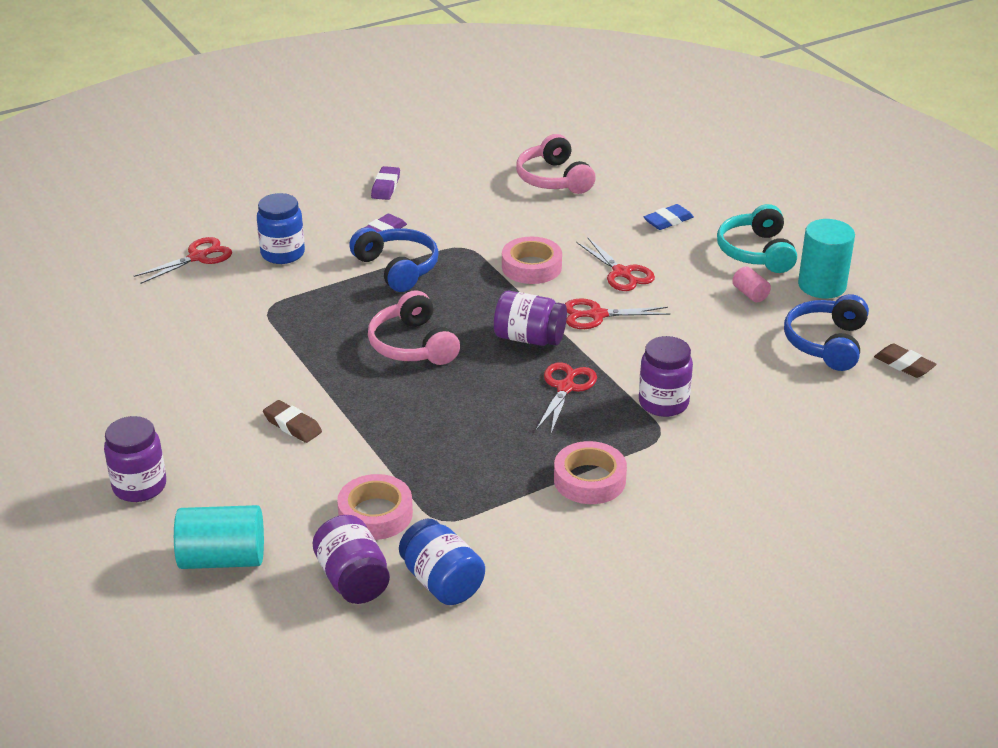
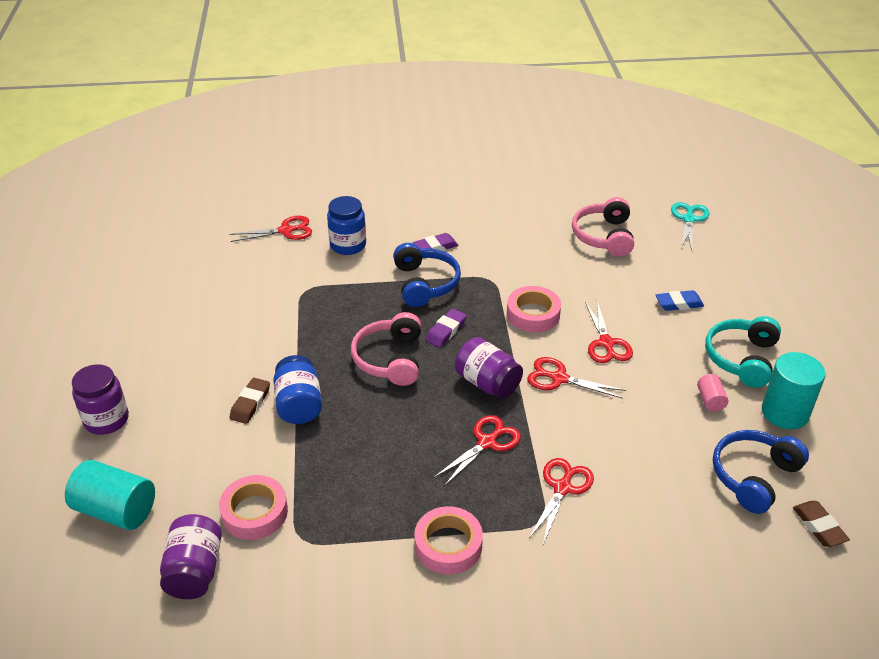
camera: 25 degrees right, 5 degrees up
brown eraser [263,400,322,443] -> brown eraser turned 45 degrees clockwise [230,378,270,424]
purple eraser [371,166,400,200] -> purple eraser moved to [425,309,467,347]
blue jar [399,519,485,605] -> blue jar moved to [273,355,322,424]
purple jar [639,336,693,417] -> red scissors [529,458,594,544]
none -> turquoise scissors [671,202,709,250]

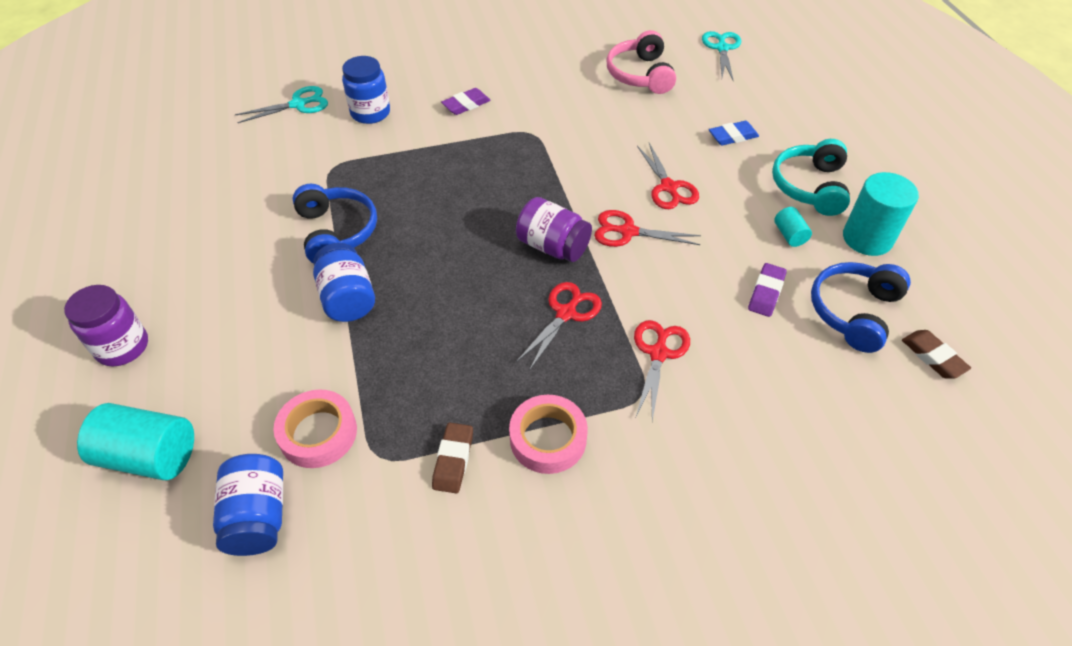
camera: 10 degrees left, 10 degrees up
purple jar [160,514,222,599] -> blue jar [213,454,283,556]
red scissors [229,216,312,242] -> turquoise scissors [235,86,328,123]
brown eraser [230,378,270,424] -> brown eraser moved to [432,423,473,493]
pink headphones [351,312,421,386] -> none
blue headphones [393,243,461,307] -> blue headphones moved to [292,184,377,263]
purple eraser [425,309,467,347] -> purple eraser moved to [748,263,787,317]
pink tape [507,286,561,333] -> none
pink cylinder [697,374,729,411] -> turquoise cylinder [774,207,812,247]

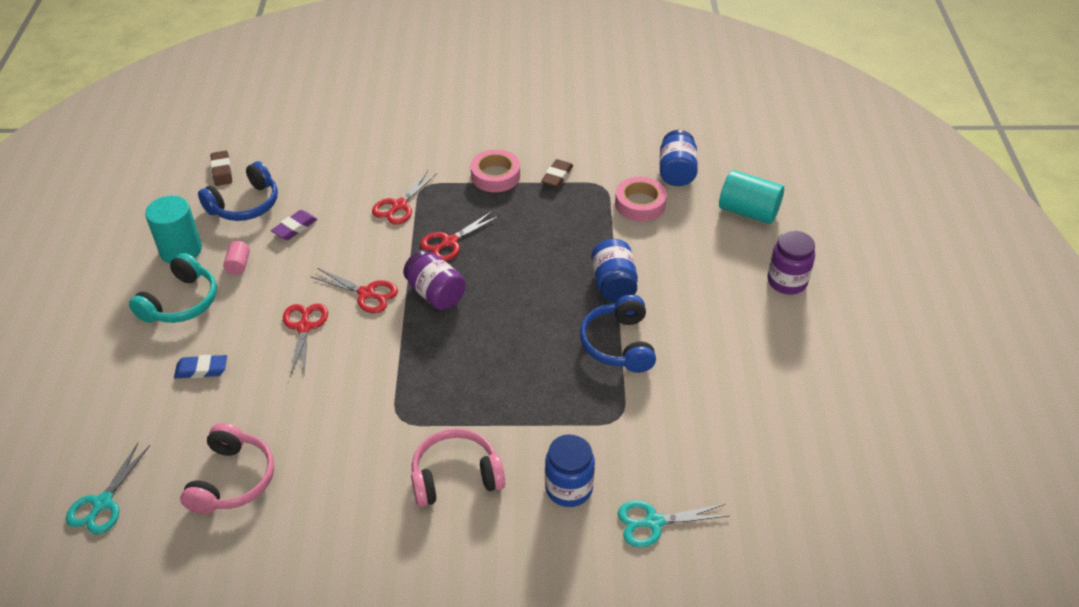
camera: 165 degrees left, 5 degrees down
purple eraser [441,88,491,115] -> pink headphones [411,428,505,507]
turquoise cylinder [774,207,812,247] -> pink cylinder [223,241,250,275]

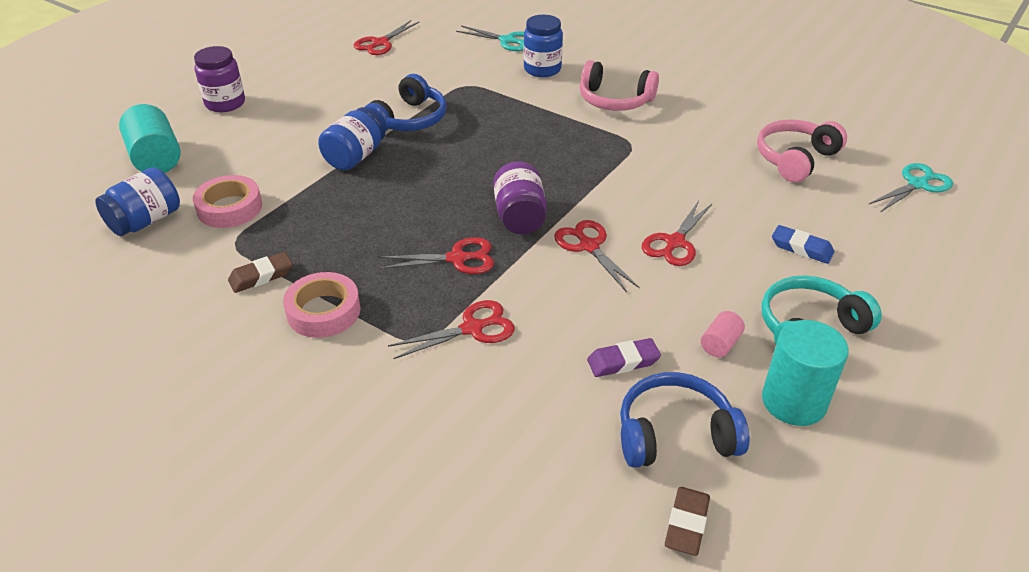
camera: 145 degrees left, 5 degrees down
none -> red scissors [354,20,419,55]

